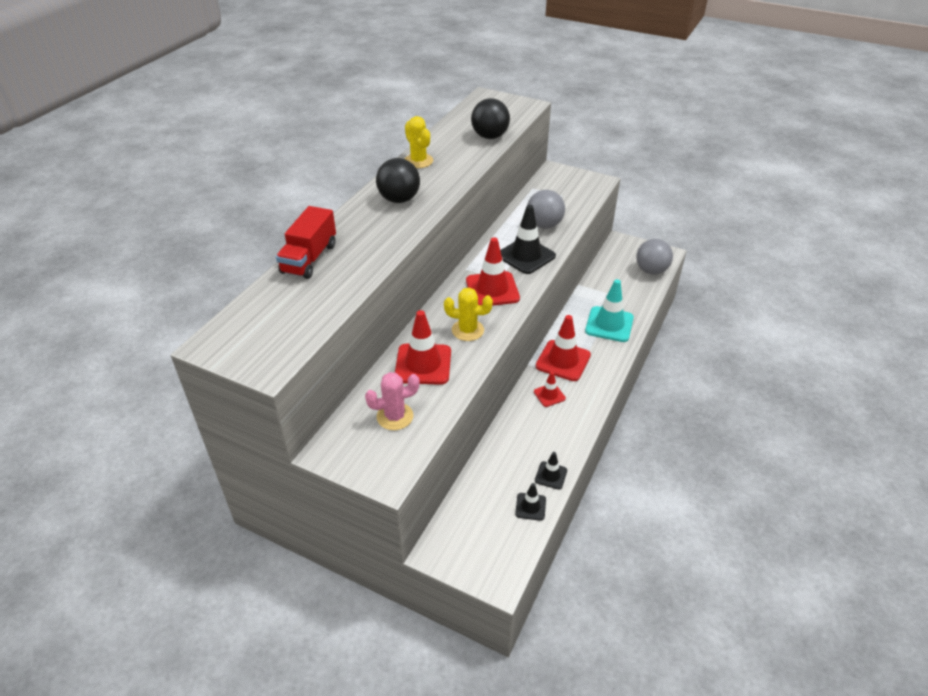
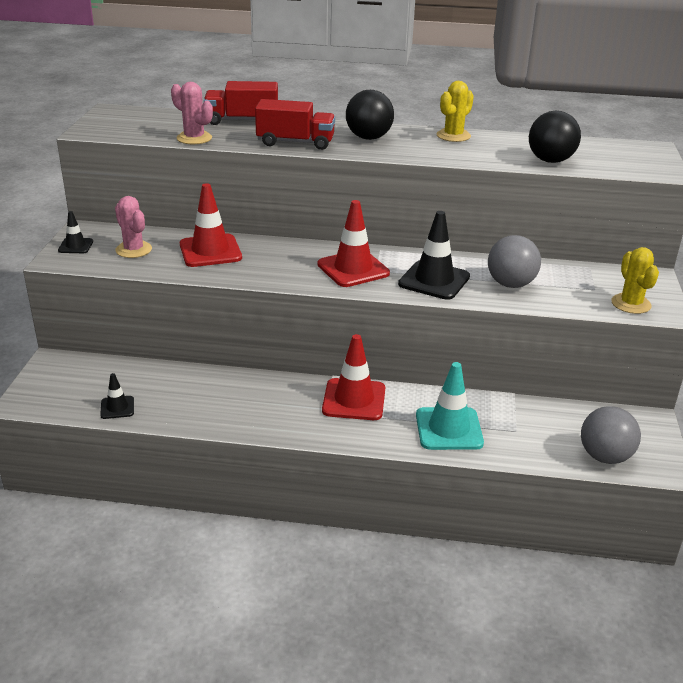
camera: 70 degrees right, 10 degrees down
yellow cactus [444,288,493,341] -> yellow cactus moved to [611,247,659,314]
red traffic cone [534,372,566,407] -> none
black traffic cone [535,452,567,490] -> black traffic cone moved to [58,211,93,253]
none -> pink cactus [171,82,213,144]
none -> red truck [255,99,335,150]

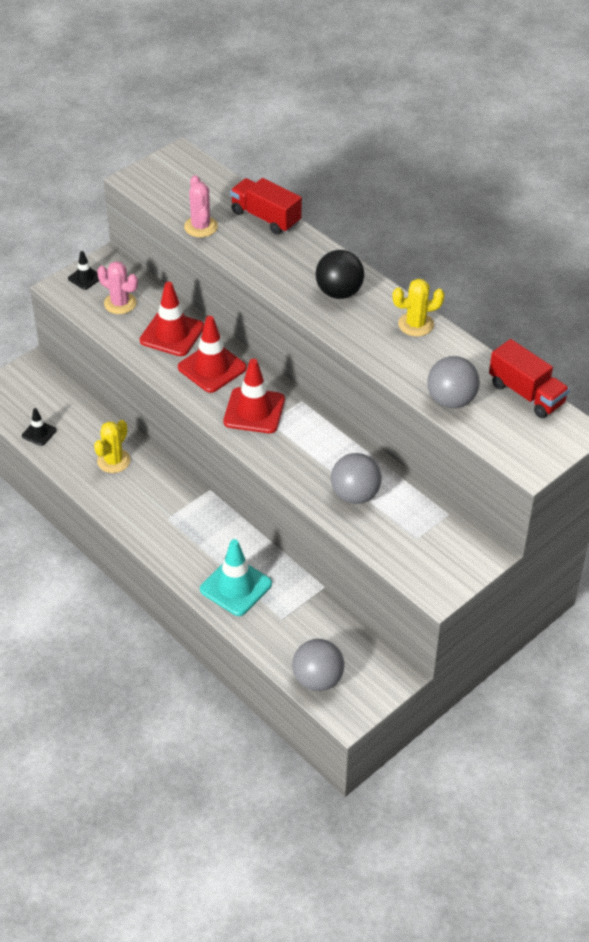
camera: 40 degrees right, 15 degrees up
pink cactus [115,196,152,258] -> pink cactus turned 60 degrees counterclockwise [97,261,138,314]
red truck [255,99,335,150] -> red truck moved to [489,339,570,418]
red traffic cone [322,334,385,420] -> red traffic cone moved to [178,316,247,393]
black traffic cone [398,211,470,300] -> none
black ball [529,111,581,163] -> grey ball [427,356,480,408]
yellow cactus [611,247,659,314] -> yellow cactus moved to [94,420,131,473]

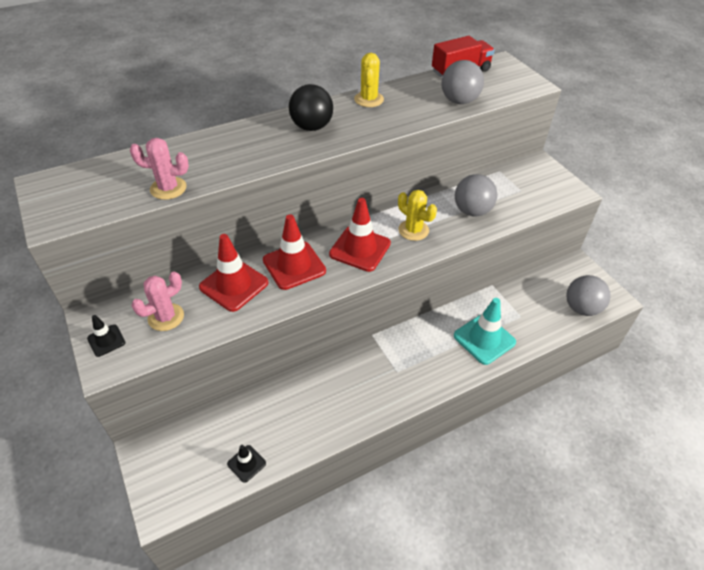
camera: 75 degrees left, 0 degrees up
yellow cactus [94,420,131,473] -> yellow cactus moved to [398,190,437,241]
red truck [230,178,302,235] -> none

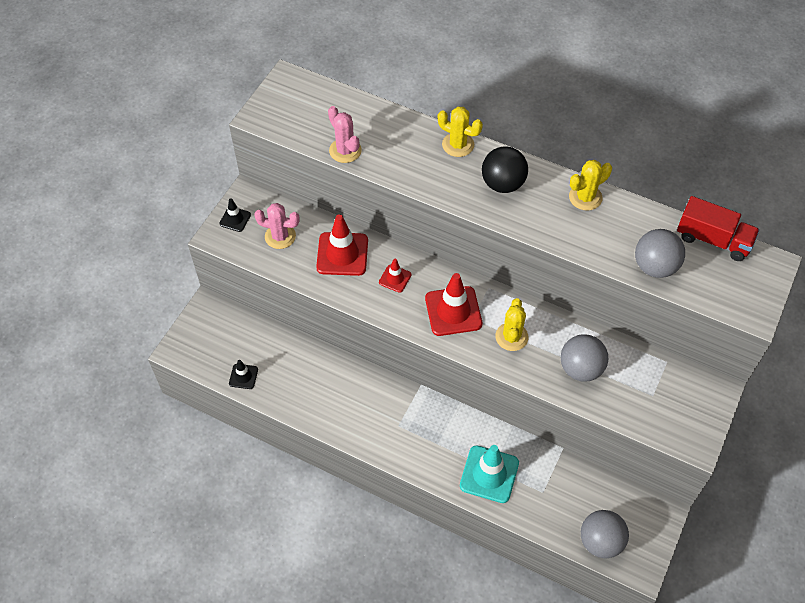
camera: 55 degrees right, 10 degrees up
red traffic cone [263,214,326,290] -> red traffic cone [379,259,411,293], size x0.53
none -> yellow cactus [438,106,483,157]

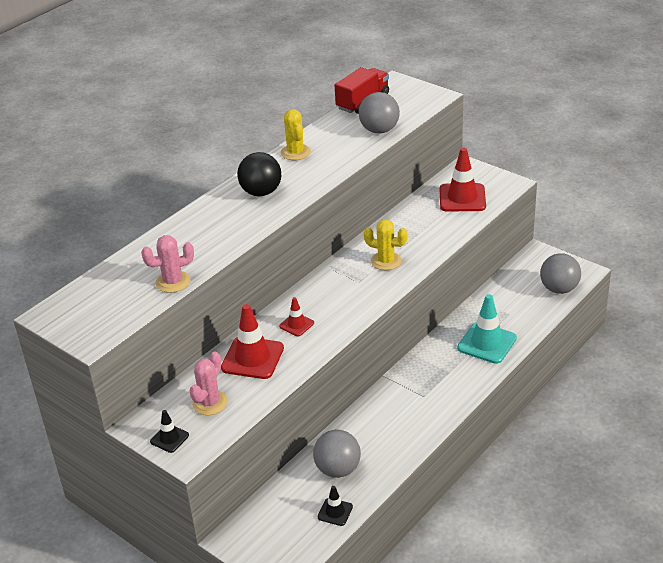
camera: 75 degrees left, 20 degrees down
red traffic cone [425,273,482,336] -> red traffic cone moved to [440,148,486,212]
yellow cactus [438,106,483,157] -> none
grey ball [561,334,608,382] -> grey ball moved to [313,430,361,478]

